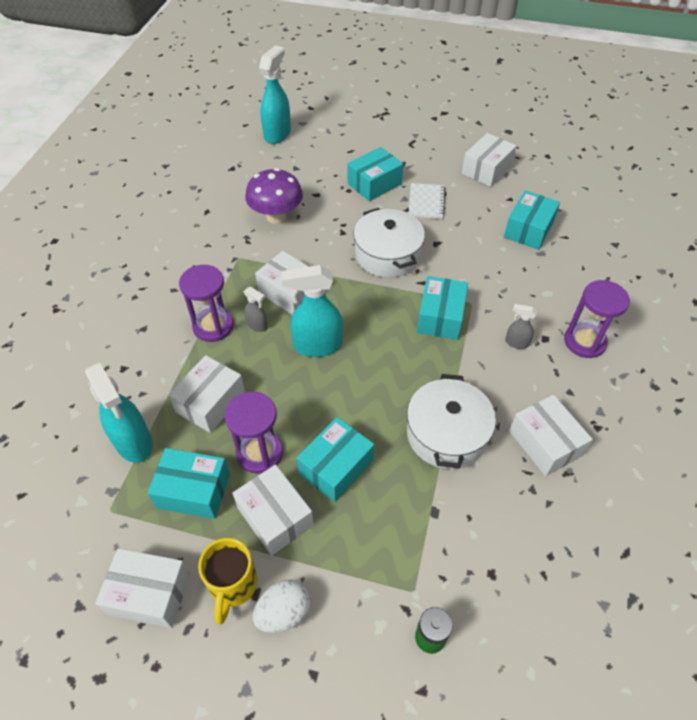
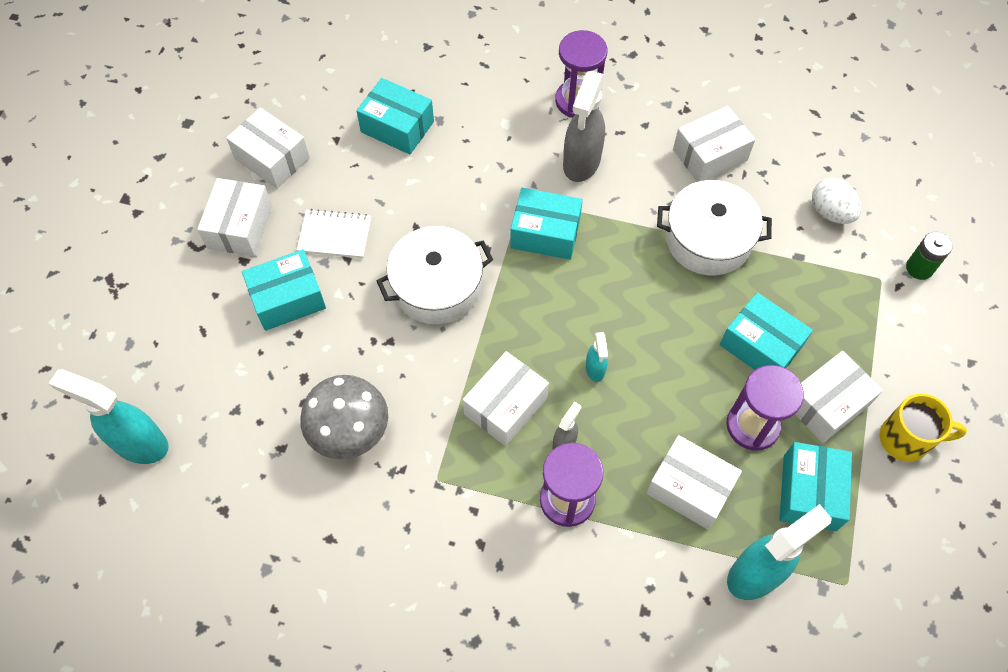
camera: 90 degrees left, 10 degrees up
white box [95,548,190,628] -> white box moved to [197,178,272,256]
purple mushroom [245,168,303,224] -> grey mushroom [300,375,388,459]
white egg [253,580,311,633] -> white egg moved to [812,178,861,224]
turquoise spray bottle [281,265,343,357] -> turquoise spray bottle [586,332,608,382], size x0.49
turquoise box [348,147,403,201] -> turquoise box turned 75 degrees counterclockwise [242,249,326,331]
grey spray bottle [505,304,537,349] -> grey spray bottle [563,71,605,182], size x2.02

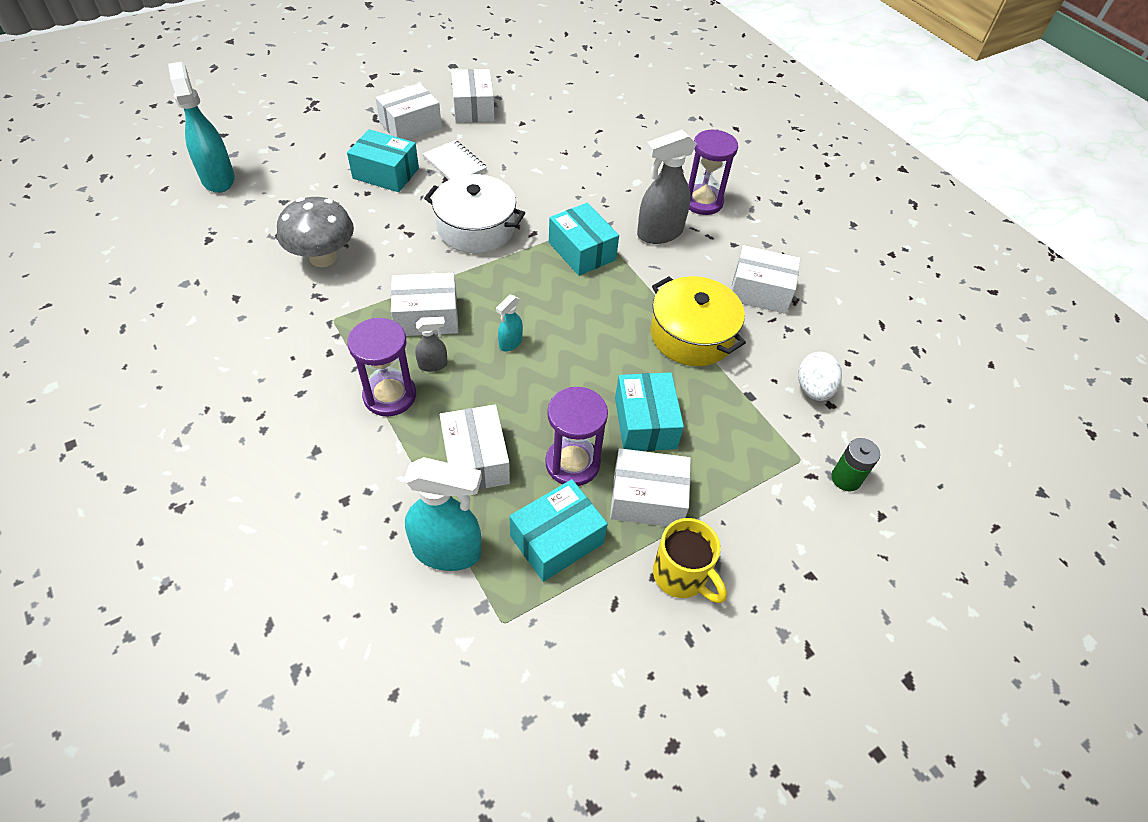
camera: 40 degrees right, 10 degrees down
turquoise box [356,78,434,155] -> none
white pot [657,180,772,276] -> yellow pot [650,276,746,366]

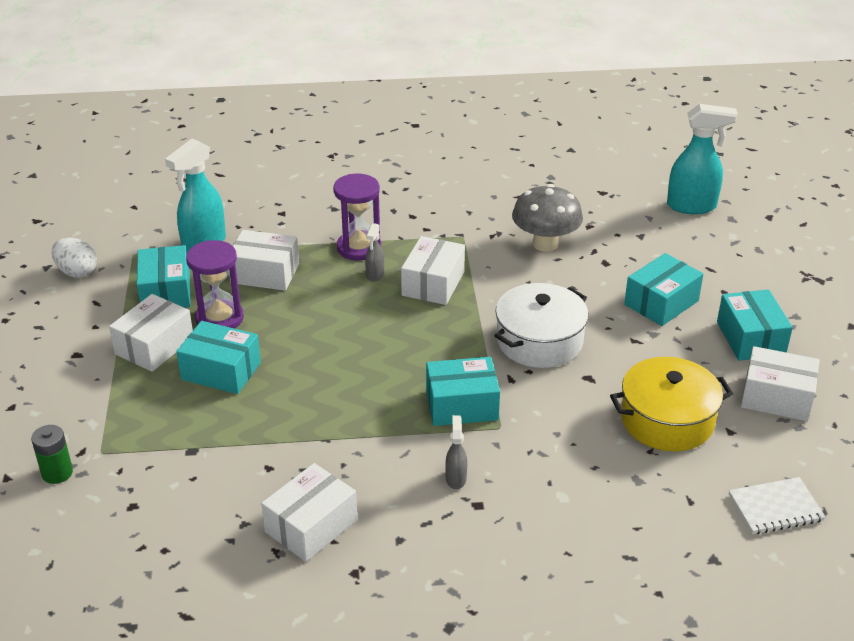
camera: 120 degrees right, 15 degrees down
white box [375,83,442,140] -> turquoise box [717,289,793,361]
white notebook [422,140,487,180] -> white notebook moved to [729,477,825,534]
turquoise spray bottle [496,295,523,351] -> none
grey spray bottle [637,129,697,244] -> grey spray bottle [445,415,467,489], size x0.49
yellow pot [650,276,746,366] -> yellow pot moved to [610,357,733,451]
yellow mug [653,518,727,603] -> none
purple hourglass [688,130,738,215] -> none
white egg [798,352,842,401] -> white egg moved to [52,238,97,278]

